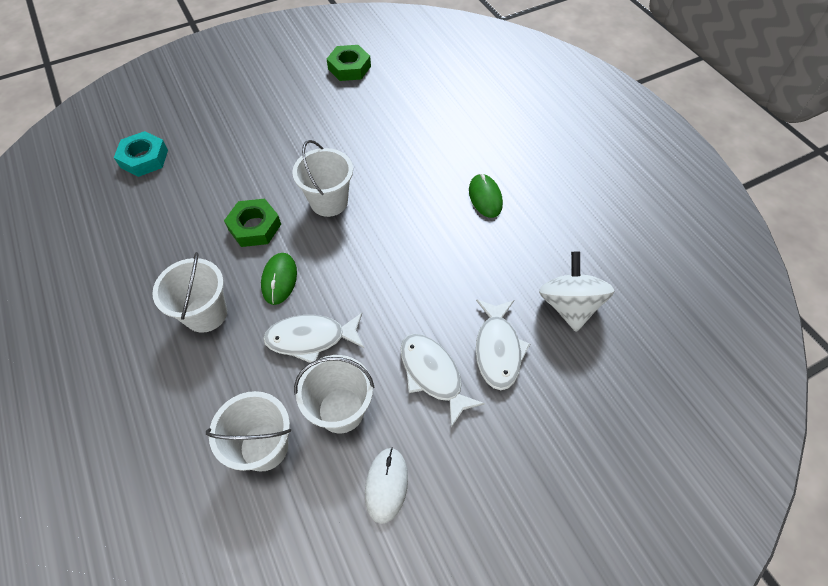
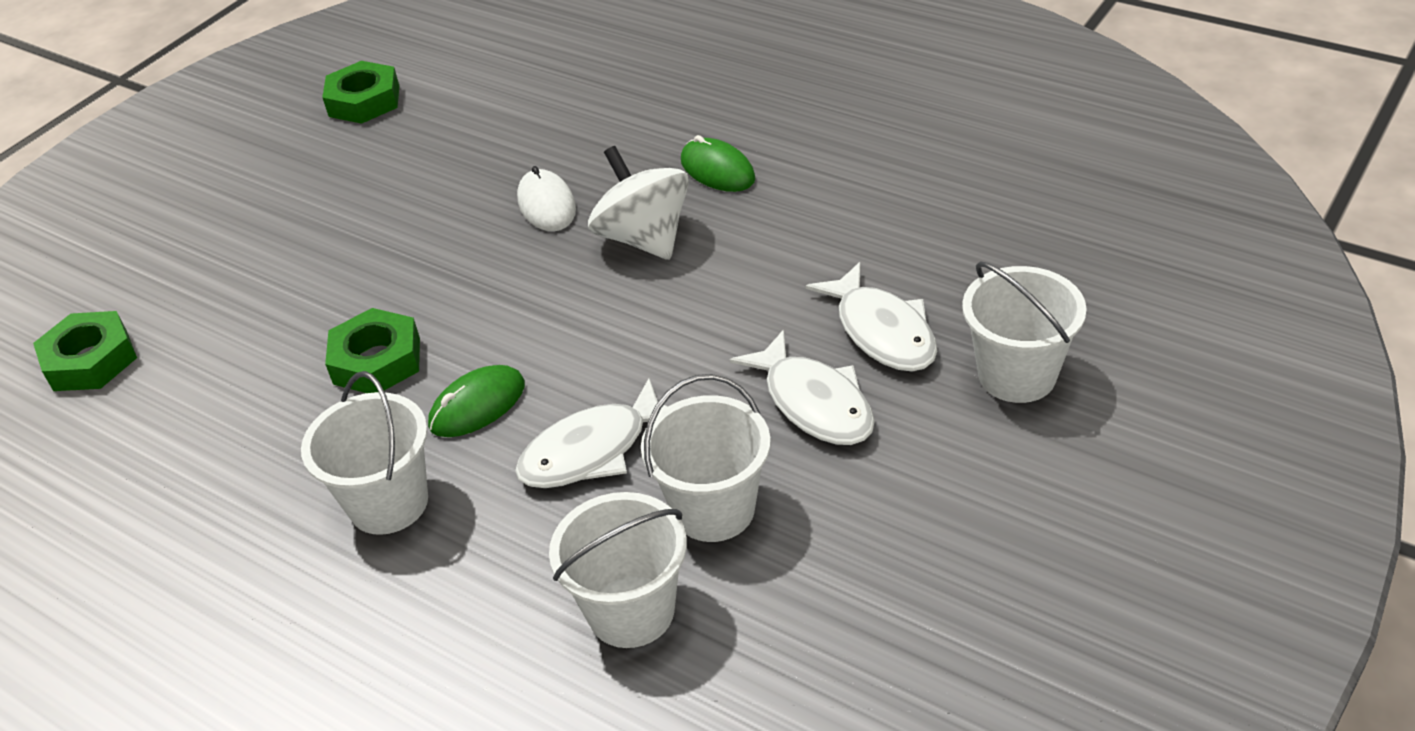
camera: 25 degrees left, 15 degrees down
turquoise nut [114,131,168,177] -> green nut [33,311,137,391]
green mouse [261,253,297,305] -> green mouse turned 75 degrees clockwise [428,365,525,437]
white bucket [292,140,353,217] -> white bucket moved to [962,261,1087,403]
white mouse [365,447,408,524] -> white mouse moved to [517,166,576,231]
white fish [400,334,485,428] -> white fish turned 150 degrees counterclockwise [730,330,875,445]
white spinning top [539,252,614,332] -> white spinning top moved to [588,146,689,260]

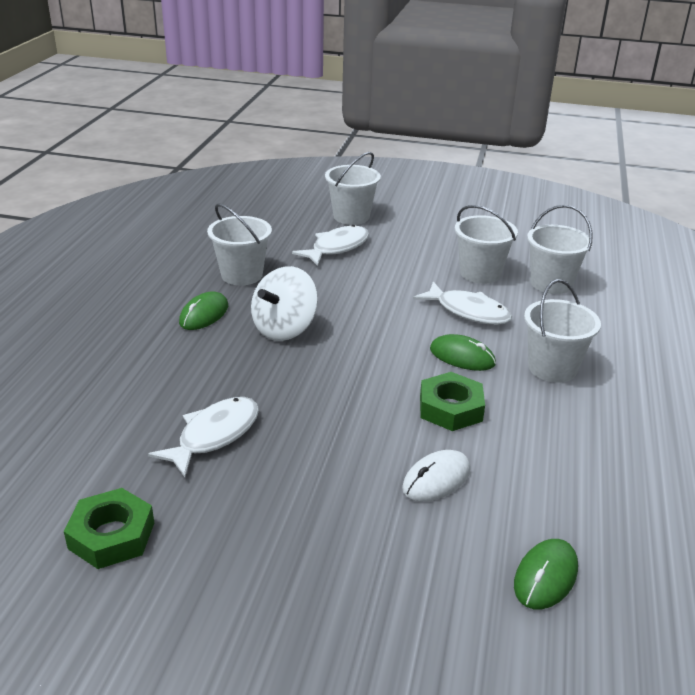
camera: 115 degrees left, 10 degrees down
green nut [33,311,137,391] -> green mouse [514,539,578,609]
white mouse [517,166,576,231] -> white mouse moved to [402,450,471,501]
white fish [730,330,875,445] -> white fish moved to [148,397,259,477]
none -> white bucket [207,204,272,285]

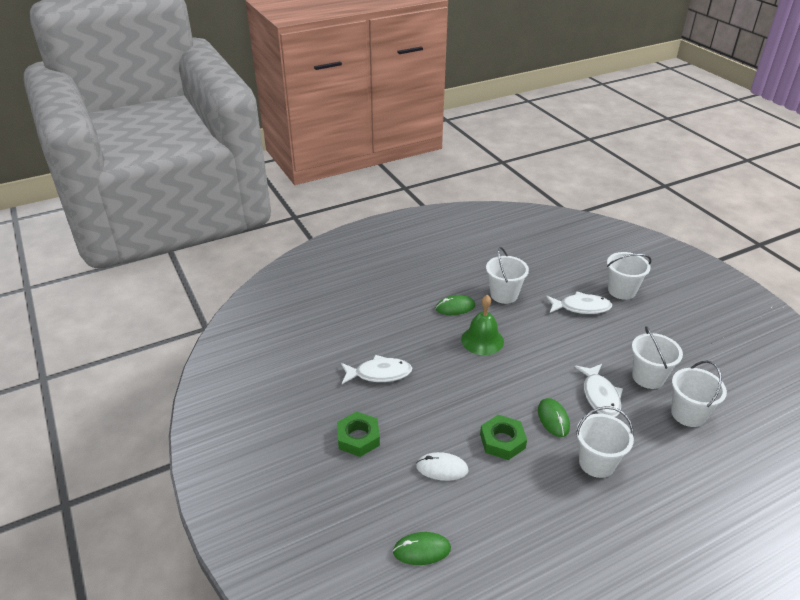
camera: 50 degrees right, 5 degrees up
green nut [64,488,154,569] -> green nut moved to [337,411,380,457]
white spinning top [251,266,318,341] -> green bell [461,295,504,355]

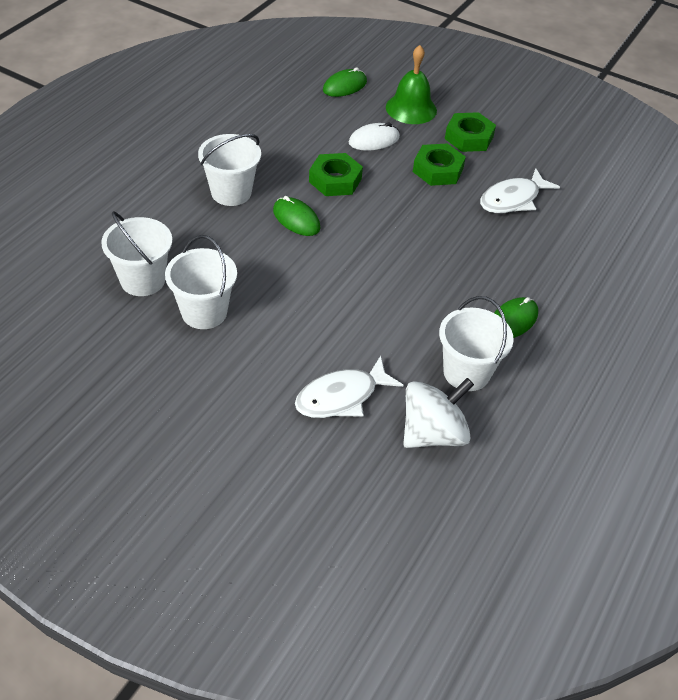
camera: 145 degrees right, 10 degrees up
green bell [461,295,504,355] -> green bell moved to [386,45,437,124]
white fish [575,364,623,417] -> none
white bucket [607,252,651,300] -> none
none -> white spinning top [403,378,474,448]
none -> green nut [413,143,466,186]

